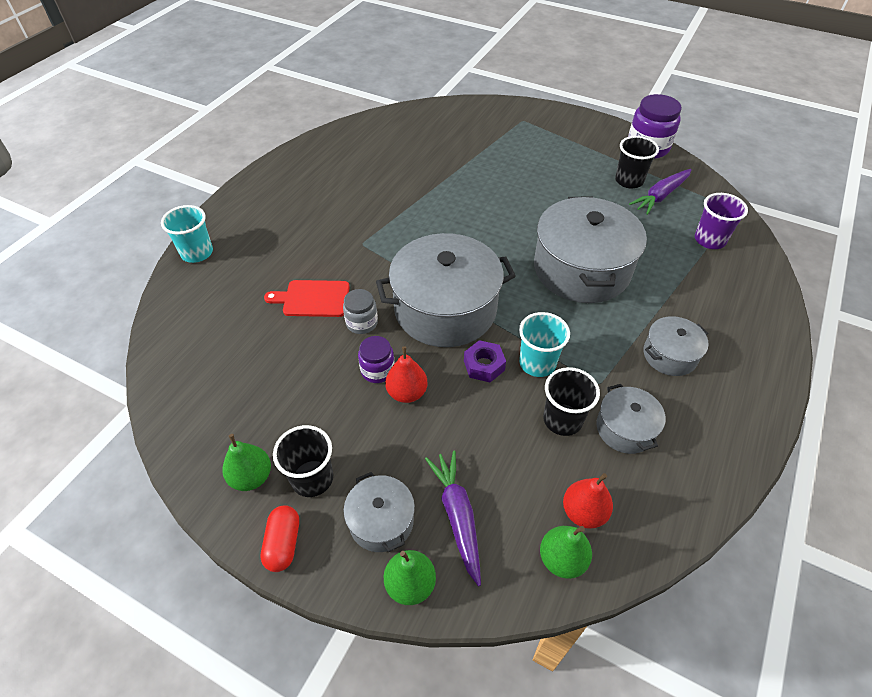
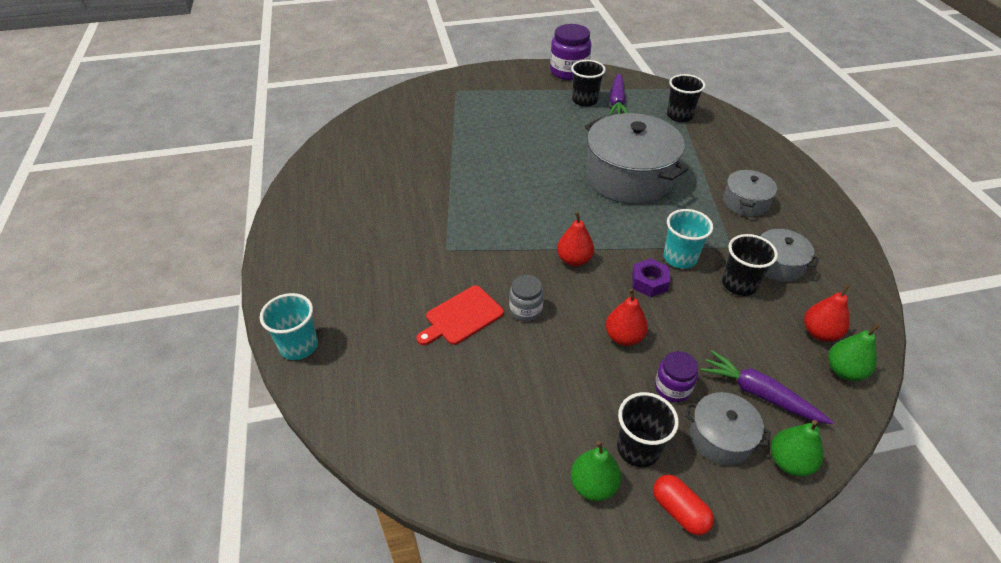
camera: 40 degrees left, 5 degrees down
purple jar [358,336,395,383] -> purple jar moved to [655,351,698,402]
grey pot [376,233,516,347] -> red pear [557,212,594,266]
purple cup [695,193,748,249] -> black cup [667,74,705,122]

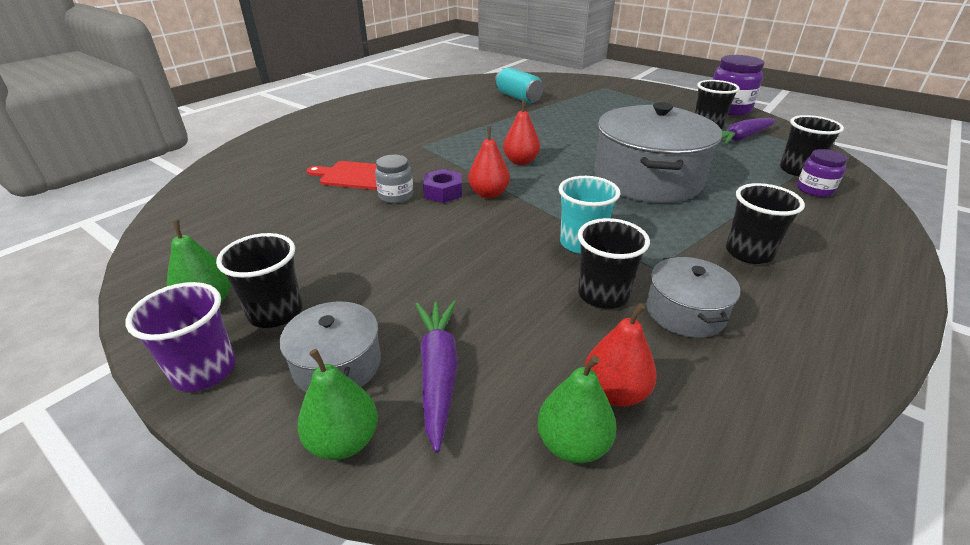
camera: 50 degrees right, 10 degrees down
turquoise cup [260,293,318,360] -> none
red pear [606,289,648,346] -> red pear moved to [503,99,540,165]
purple nut [632,259,671,297] -> purple nut moved to [423,169,462,203]
red capsule [653,475,714,535] -> purple cup [126,282,236,392]
purple jar [655,351,698,402] -> purple jar moved to [797,149,847,197]
grey pot [723,170,777,217] -> black cup [726,183,805,264]
none -> turquoise can [495,67,543,104]

